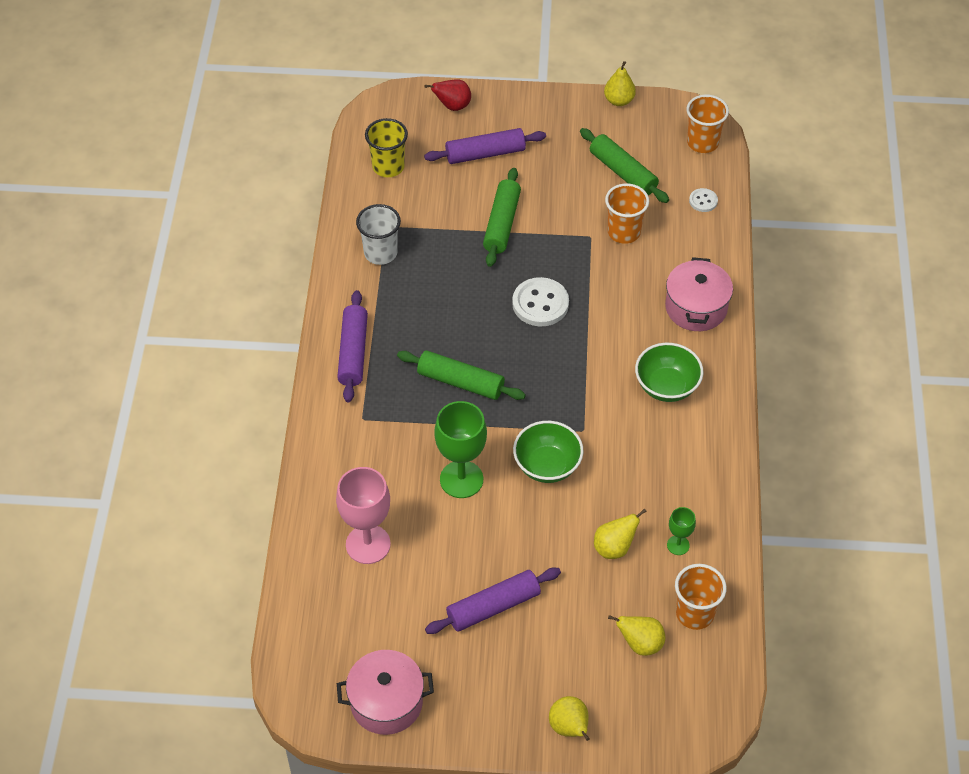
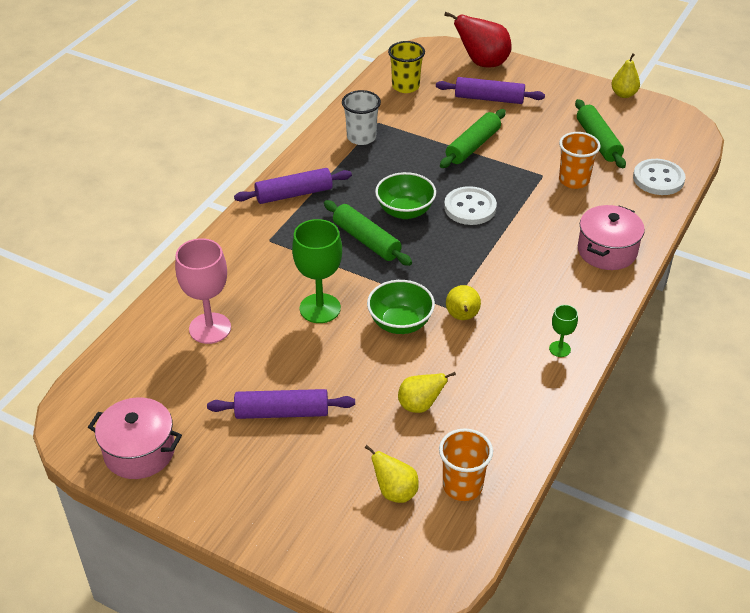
camera: 25 degrees right, 10 degrees down
purple rolling pin [337,290,368,402] -> purple rolling pin turned 45 degrees clockwise [234,168,352,204]
red pear [425,79,471,111] -> red pear [444,12,512,68], size x1.67
yellow pear [549,696,590,741] -> yellow pear moved to [446,285,481,320]
green bowl [635,343,703,402] -> green bowl moved to [375,172,436,219]
green goblet [667,507,696,555] -> green goblet moved to [549,305,578,357]
orange cup [686,95,729,153] -> none
white button [689,188,718,212] -> white button [633,159,685,195], size x1.91

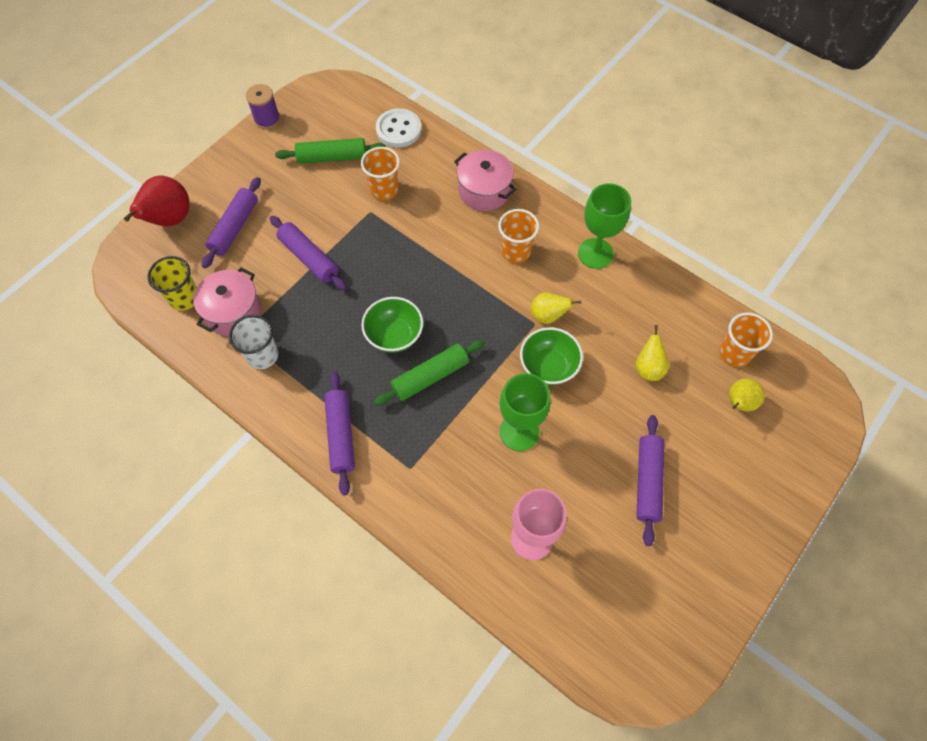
camera: 80 degrees left, 20 degrees up
pink pot [88,397,182,479] -> pink pot moved to [193,268,261,336]
green rolling pin [440,109,506,168] -> purple rolling pin [270,216,347,291]
white button [444,186,497,225] -> none
green goblet [549,305,578,357] -> green goblet [578,183,631,269], size x1.98
yellow pear [611,53,640,98] -> purple spool [246,84,280,129]
none -> orange cup [498,209,539,263]

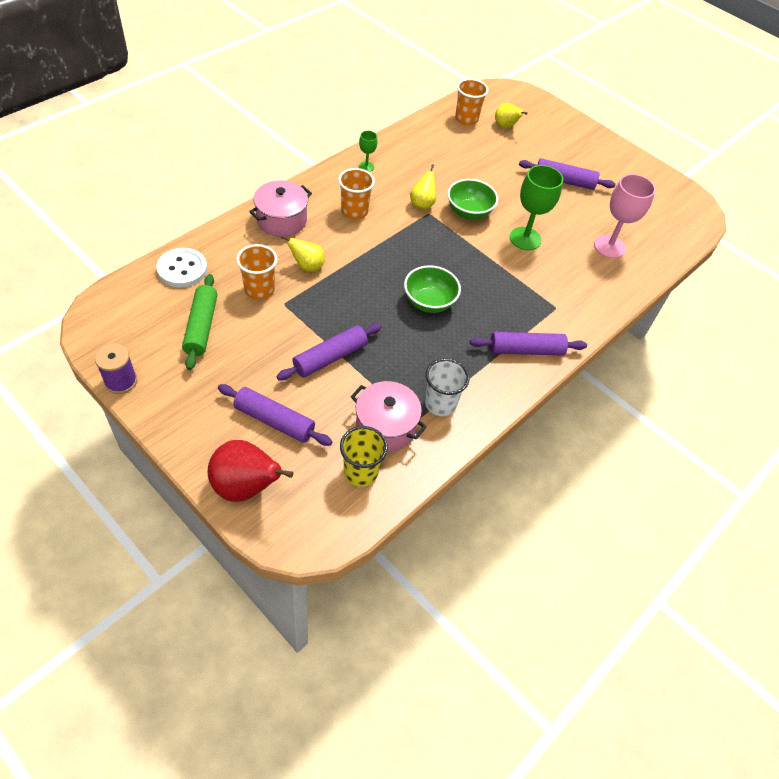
camera: 90 degrees left, 10 degrees down
green rolling pin [374,340,485,406] -> none
green goblet [578,183,631,269] -> green goblet [359,131,377,172], size x0.50
yellow pear [636,325,669,381] -> yellow pear moved to [281,236,325,272]

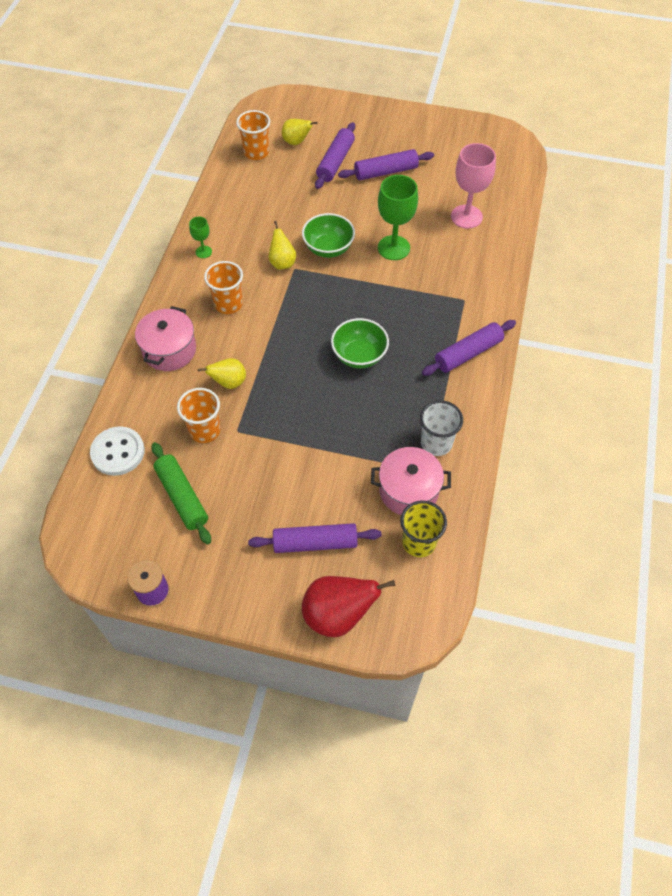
camera: 25 degrees left, 5 degrees up
purple rolling pin [276,323,382,380] -> purple rolling pin moved to [315,122,355,189]

